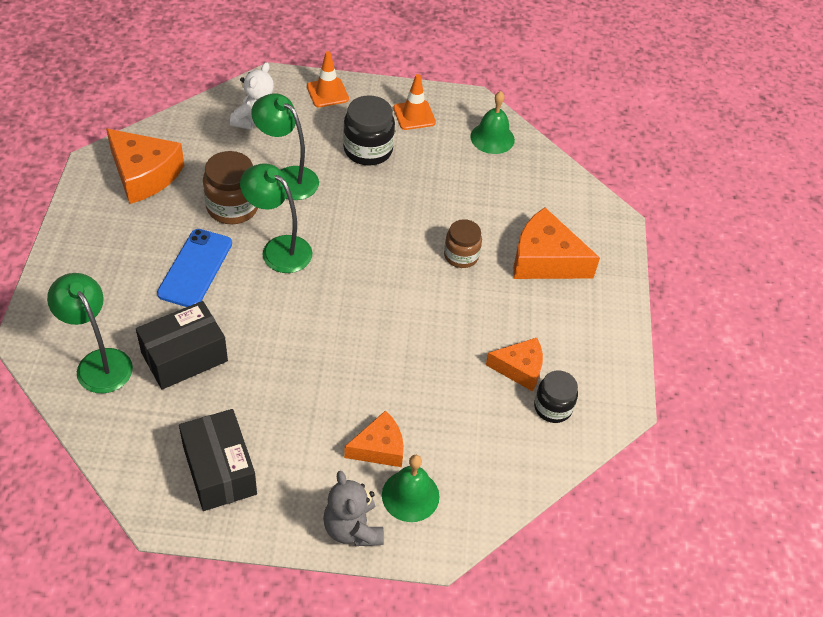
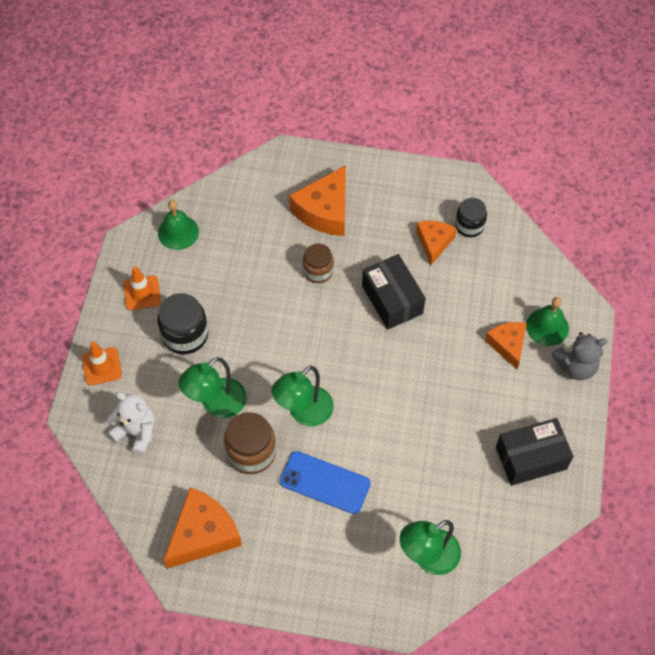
camera: 80 degrees left, 10 degrees up
black box [136,301,228,390] -> black box moved to [362,254,426,329]

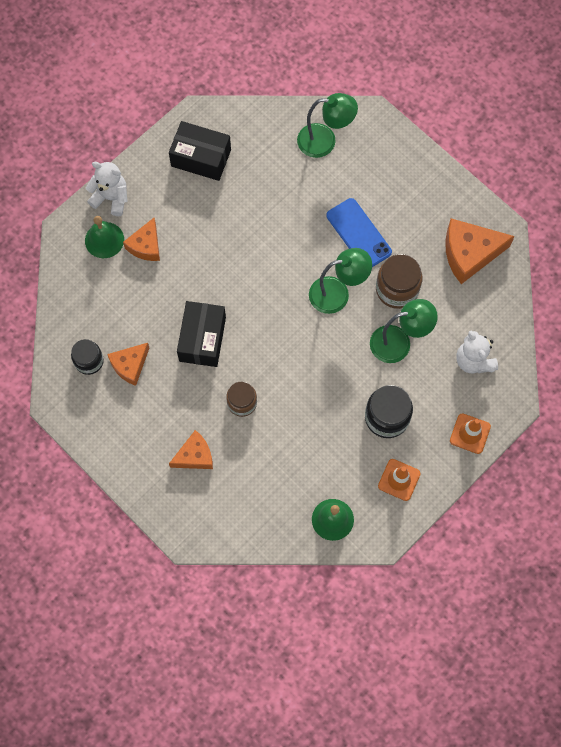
camera: 145 degrees left, 10 degrees up
orange cheese [289,165,346,236] -> orange cheese [169,430,213,469], size x0.62
grey teddy bear [552,332,607,380] -> white teddy bear [86,162,127,216]

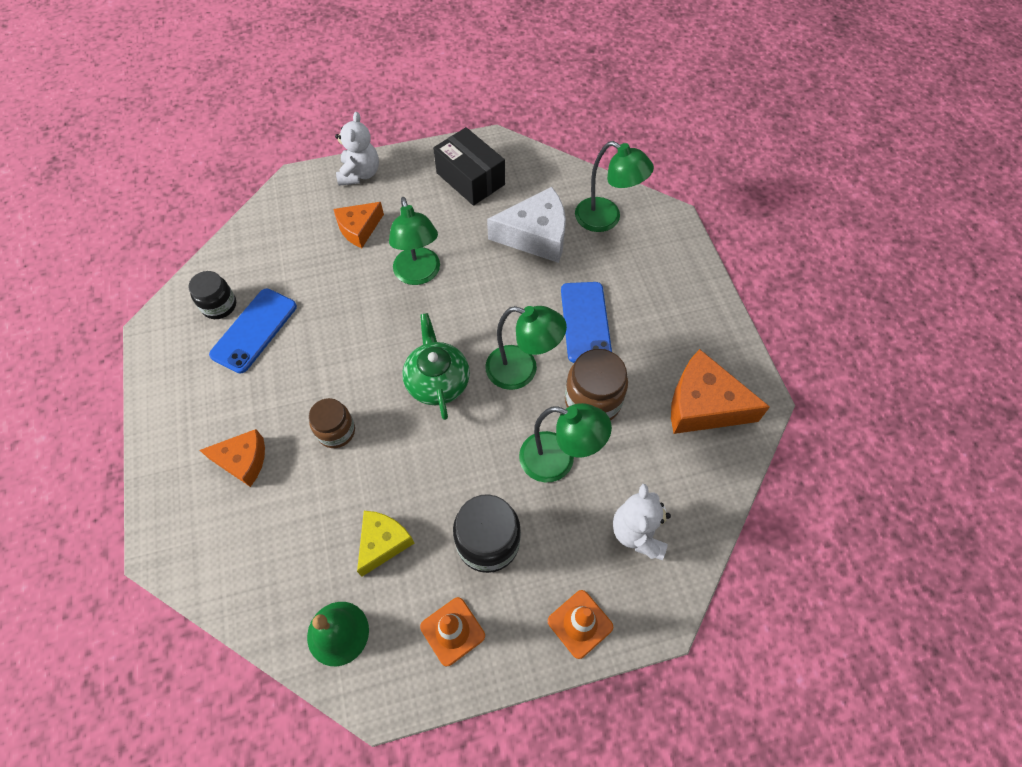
camera: 30 degrees right, 10 degrees down
green bell [85,216,124,258] -> none
white teddy bear [86,162,127,216] -> white teddy bear turned 45 degrees clockwise [335,112,379,186]
orange cheese [107,343,149,386] -> blue phone [209,288,297,373]
black box [177,301,226,367] -> none
none -> yellow cheese [357,511,414,576]
none -> green lamp [389,197,440,285]
none -> green teapot [402,313,470,420]
none -> white cheese [487,187,566,263]

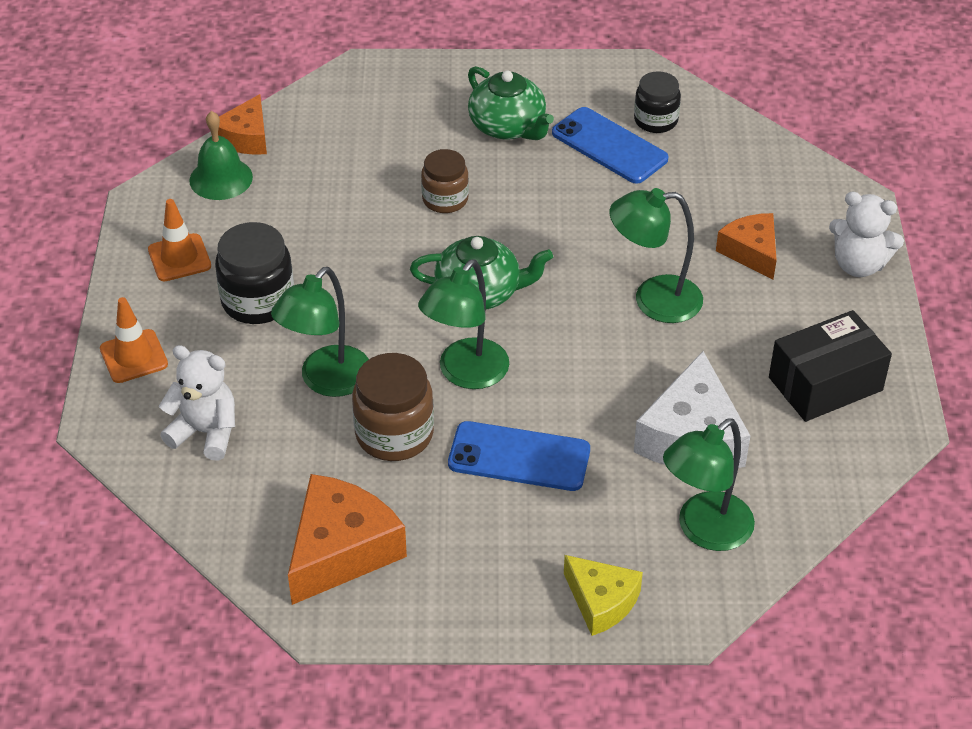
camera: 105 degrees right, 15 degrees down
orange cheese [200,429,265,487] -> orange cheese moved to [218,94,267,155]
yellow cheese [357,511,414,576] -> yellow cheese moved to [564,555,643,636]
none -> green teapot [468,66,554,140]

